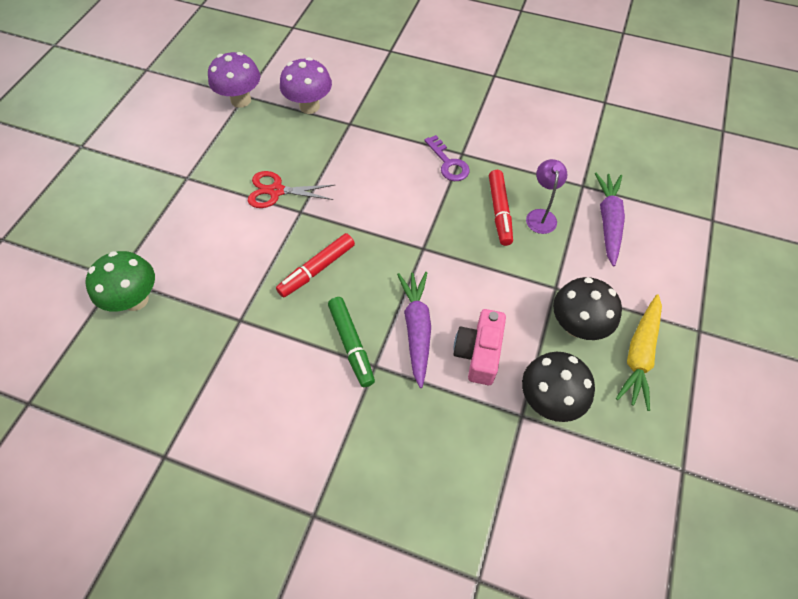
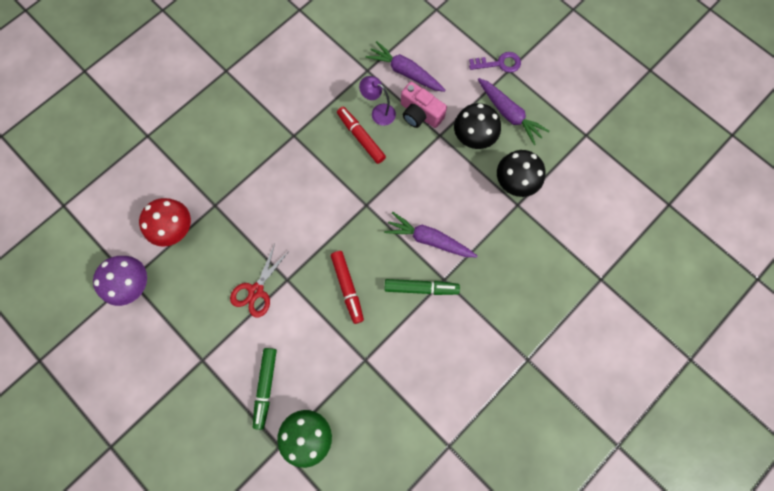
camera: 65 degrees left, 15 degrees up
purple mushroom [280,57,332,114] -> red mushroom [139,198,191,247]
purple key [424,135,470,181] -> purple key moved to [469,52,521,73]
pink camera [453,309,506,385] -> pink camera moved to [401,81,447,128]
red marker [489,170,513,246] -> red marker turned 150 degrees counterclockwise [337,107,386,164]
yellow carrot [616,294,662,411] -> purple carrot [478,78,549,145]
none -> green marker [253,348,277,430]

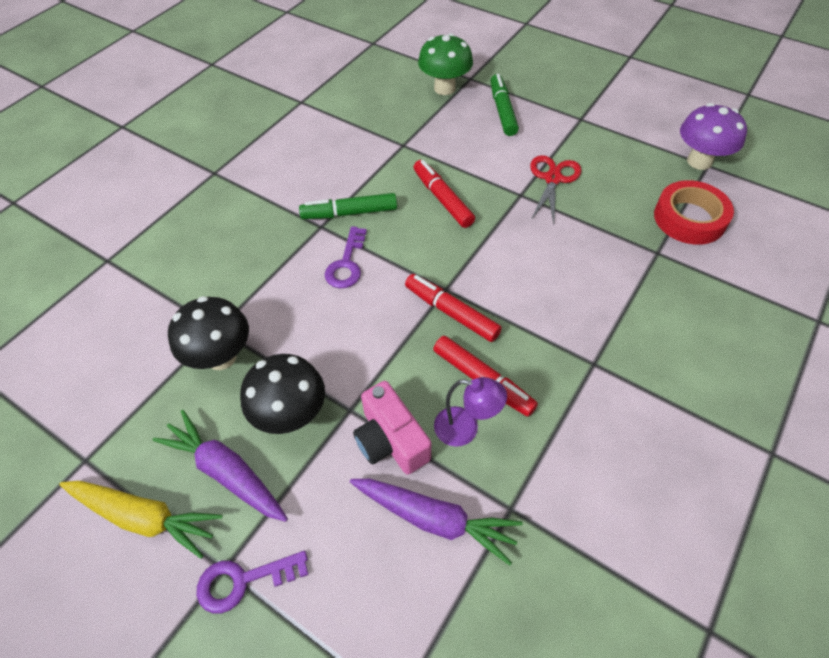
camera: 170 degrees right, 20 degrees down
red mushroom [139,198,191,247] -> red tape [654,180,734,245]
purple carrot [384,212,477,257] -> purple key [324,226,367,288]
pink camera [401,81,447,128] -> pink camera turned 150 degrees counterclockwise [353,381,431,475]
none -> yellow carrot [59,481,223,559]
none -> red marker [405,274,502,342]

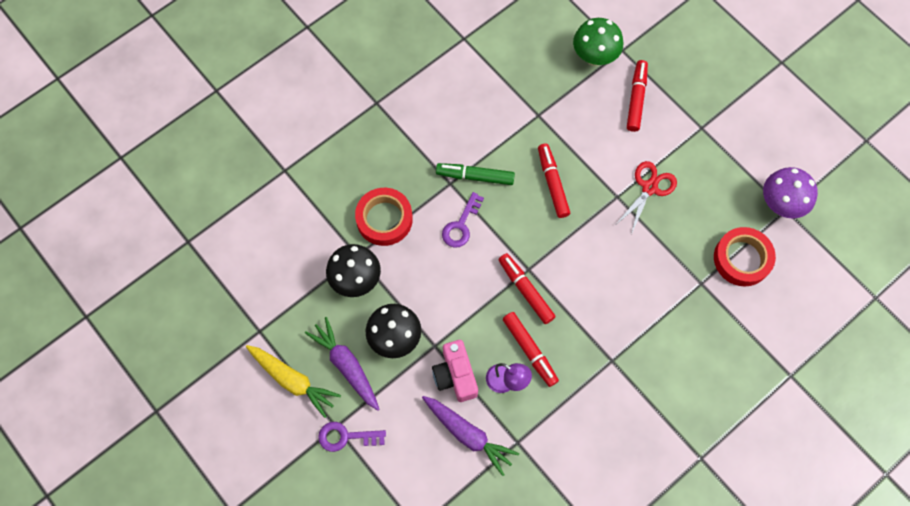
camera: 15 degrees right, 15 degrees up
green marker [490,74,519,136] -> red marker [627,60,648,132]
none -> red tape [355,188,413,246]

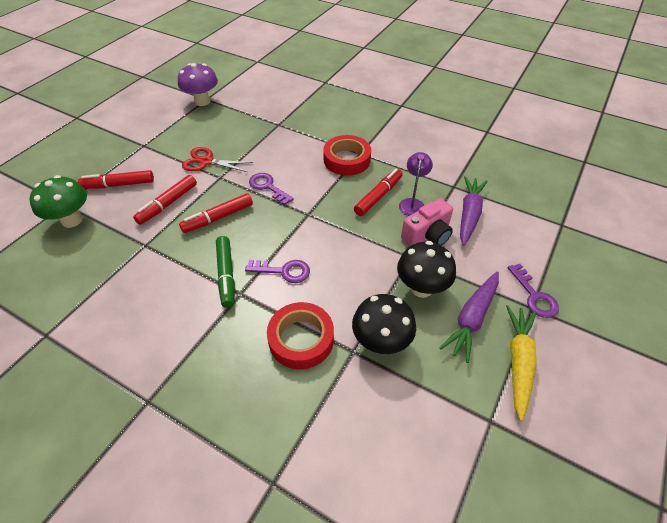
camera: 110 degrees left, 20 degrees down
red marker [498,253,556,324] -> red marker moved to [133,175,197,225]
red tape [714,227,776,286] -> red tape moved to [323,135,371,176]
none -> purple key [249,173,294,205]

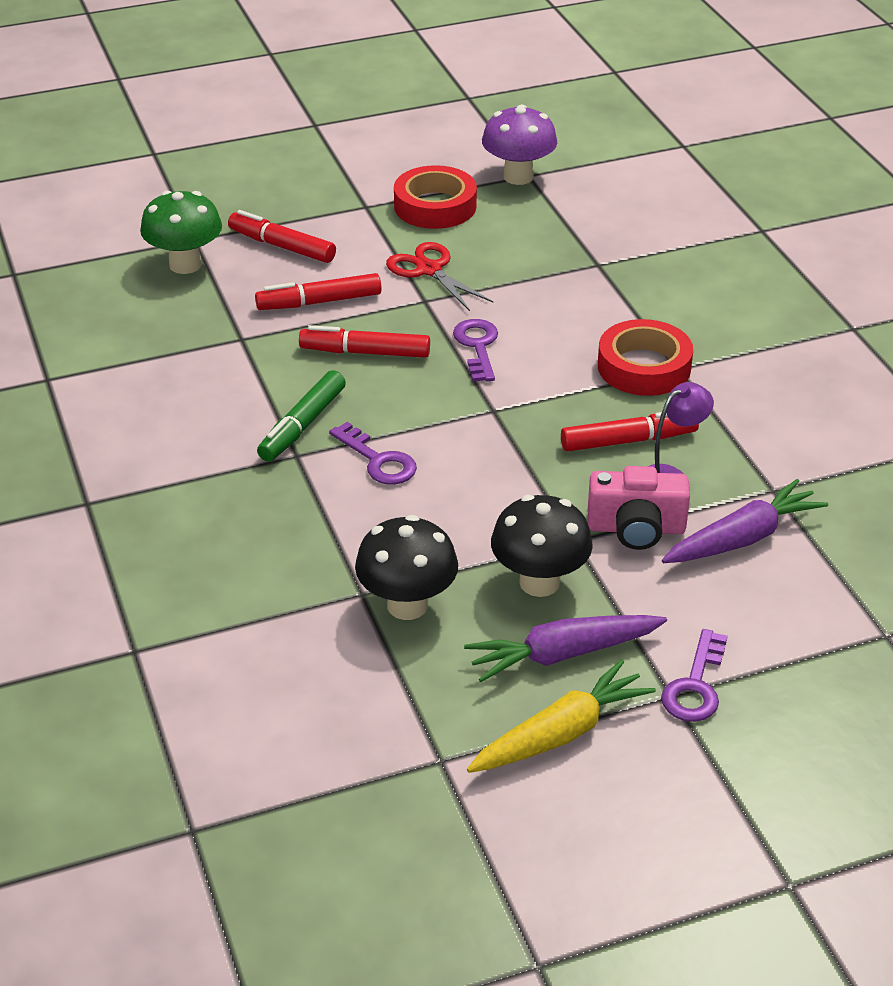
camera: 40 degrees right, 10 degrees down
red tape [267,302,334,369] -> red tape moved to [394,165,477,229]

